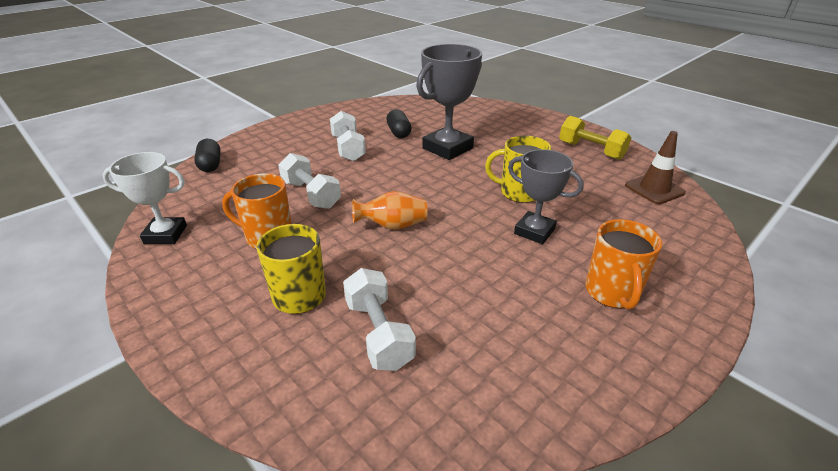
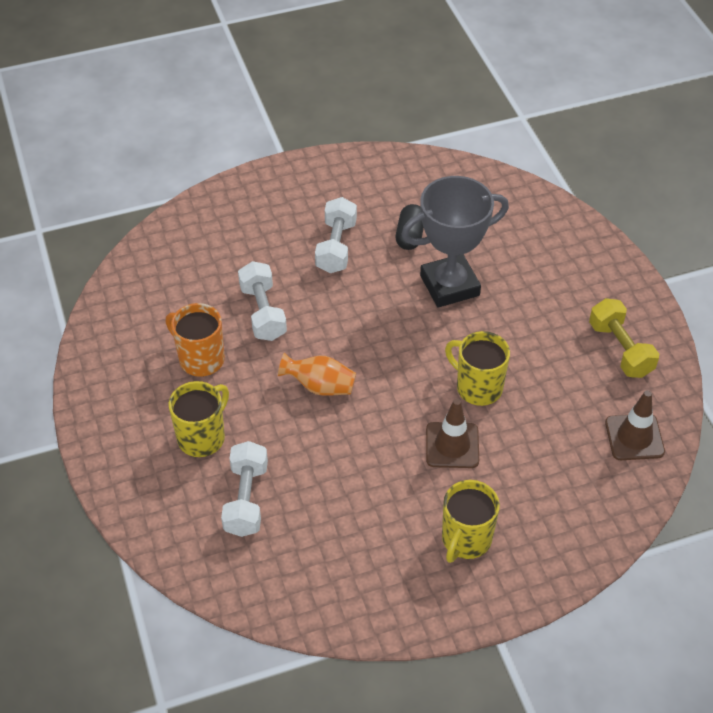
camera: 25 degrees right, 15 degrees up
white trophy [102,152,187,244] -> none
black capsule [194,139,221,172] -> none
grey trophy [508,149,584,244] -> brown traffic cone [426,398,479,468]
orange mug [585,219,662,310] -> yellow mug [442,480,500,563]

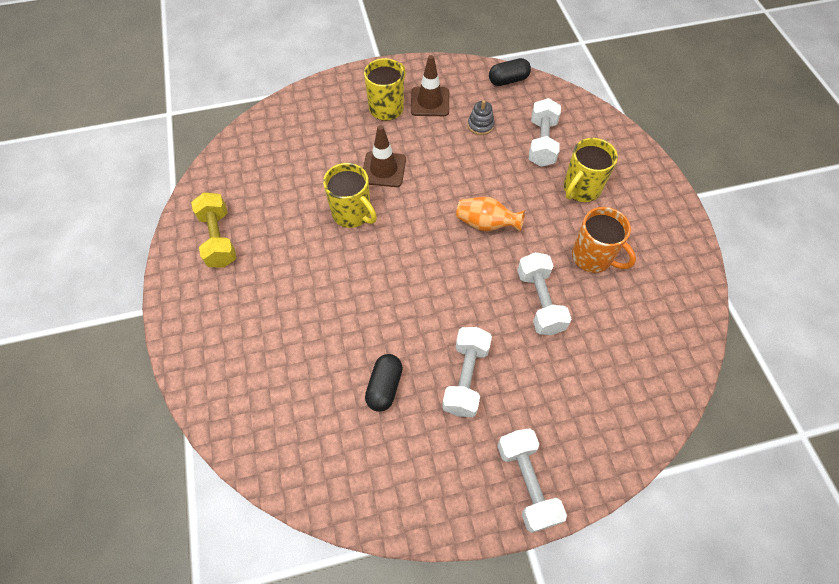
camera: 175 degrees left, 10 degrees up
grey trophy [401,176,509,308] -> none
brown traffic cone [605,390,665,460] -> brown traffic cone moved to [411,55,449,116]
none -> grey stacking toy [468,100,495,135]
none -> black capsule [489,58,531,86]
none -> white dumbbell [498,428,567,533]

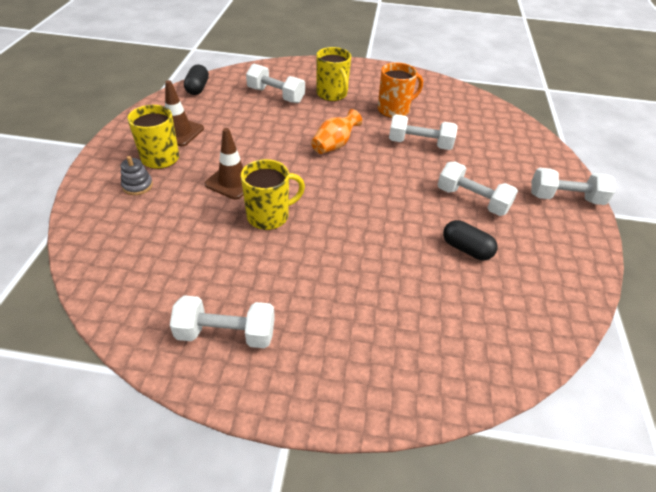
camera: 70 degrees left, 15 degrees down
yellow dumbbell [191,192,237,268] -> white dumbbell [170,295,275,348]
grey stacking toy [468,100,495,135] -> grey stacking toy moved to [121,156,153,195]

